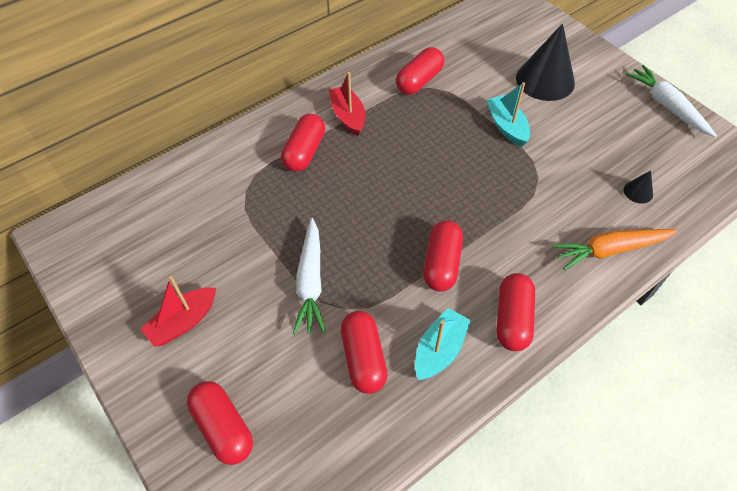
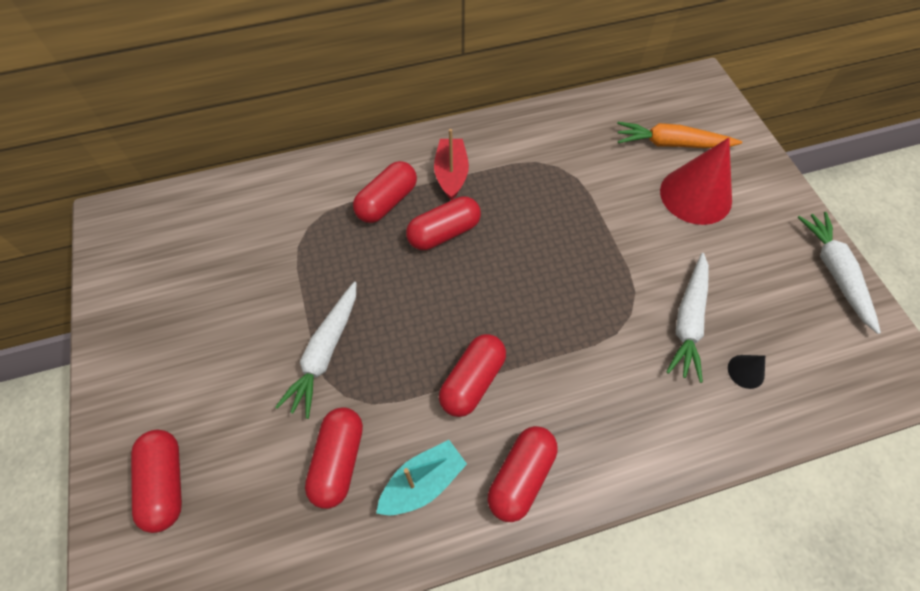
camera: 20 degrees right, 5 degrees up
red boat [140,276,216,347] -> none
red capsule [396,47,444,95] -> red capsule moved to [406,196,481,250]
turquoise boat [486,82,530,147] -> none
black cone [516,23,575,101] -> red cone [660,138,732,225]
orange carrot [552,229,677,270] -> orange carrot moved to [617,122,742,148]
none -> white carrot [667,253,709,383]

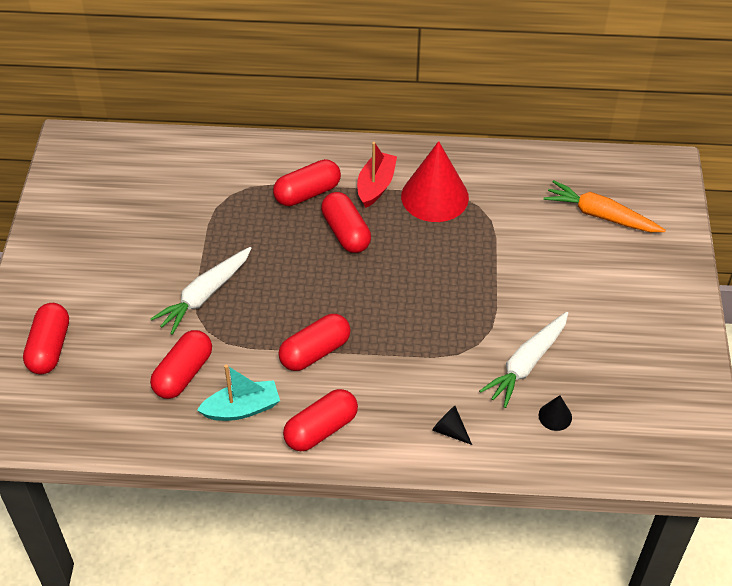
camera: 20 degrees right, 10 degrees down
red capsule [406,196,481,250] -> red capsule turned 75 degrees clockwise [321,192,371,253]
red cone [660,138,732,225] -> red cone moved to [401,141,469,222]
white carrot [798,212,881,334] -> none
none -> black cone [432,406,472,445]

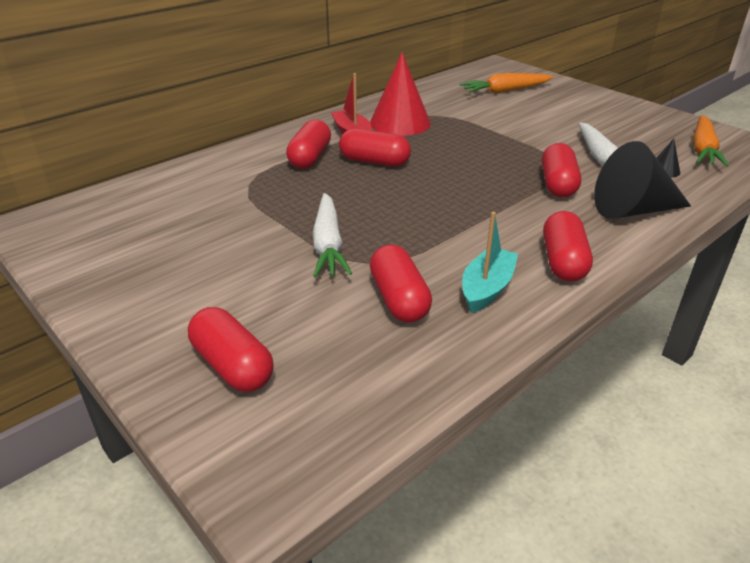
camera: 45 degrees left, 15 degrees down
red capsule [279,314,351,371] -> red capsule moved to [542,143,581,198]
black cone [432,406,472,445] -> black cone [594,141,691,219], size x2.31
none -> orange carrot [693,115,729,167]

